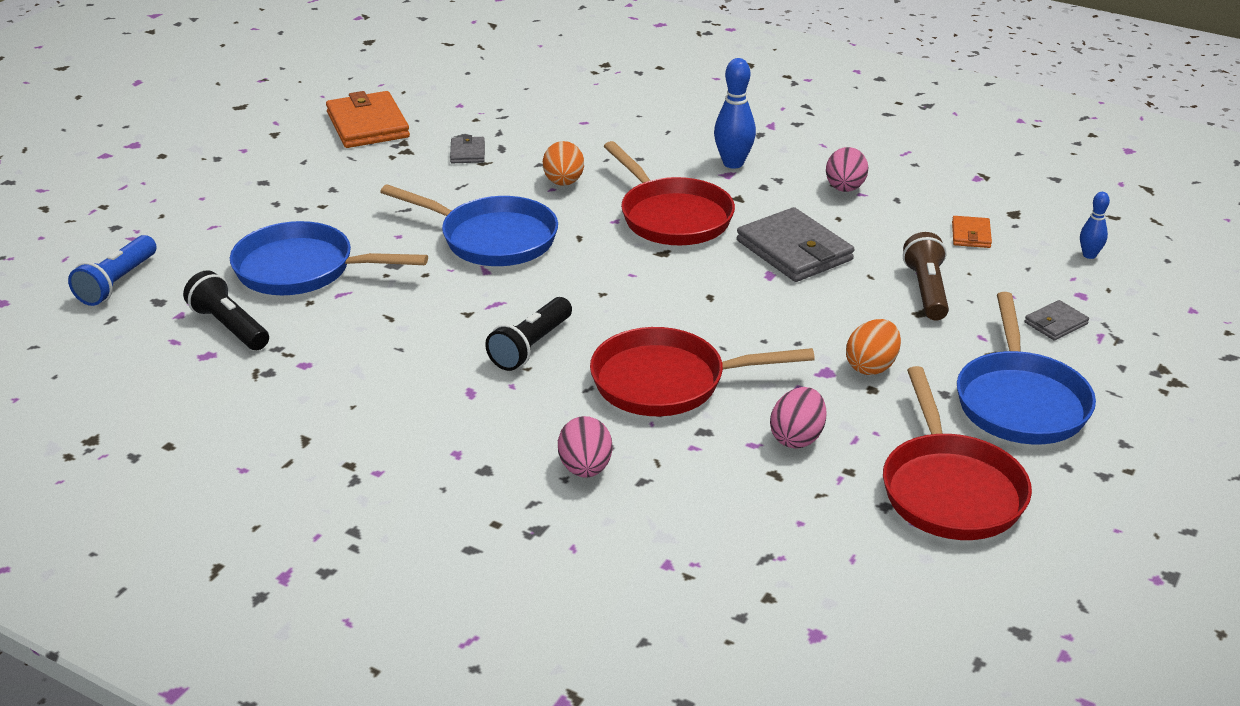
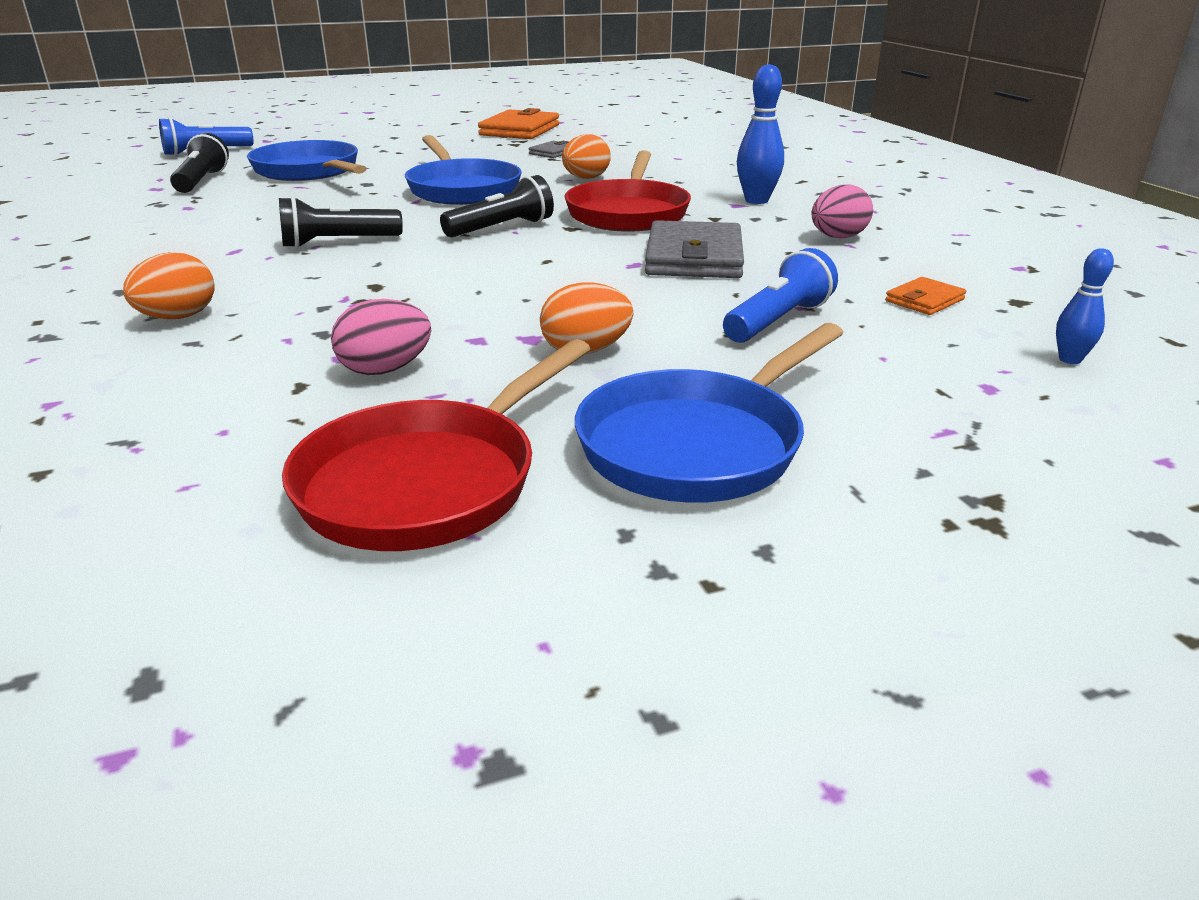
camera: 40 degrees right, 5 degrees down
pink egg [558,416,612,478] -> orange egg [123,252,215,319]
red pan [590,327,815,416] -> none
brown flashlight [903,232,949,321] -> blue flashlight [723,248,838,343]
grey wallet [1024,300,1089,341] -> none
none -> black flashlight [440,175,554,237]

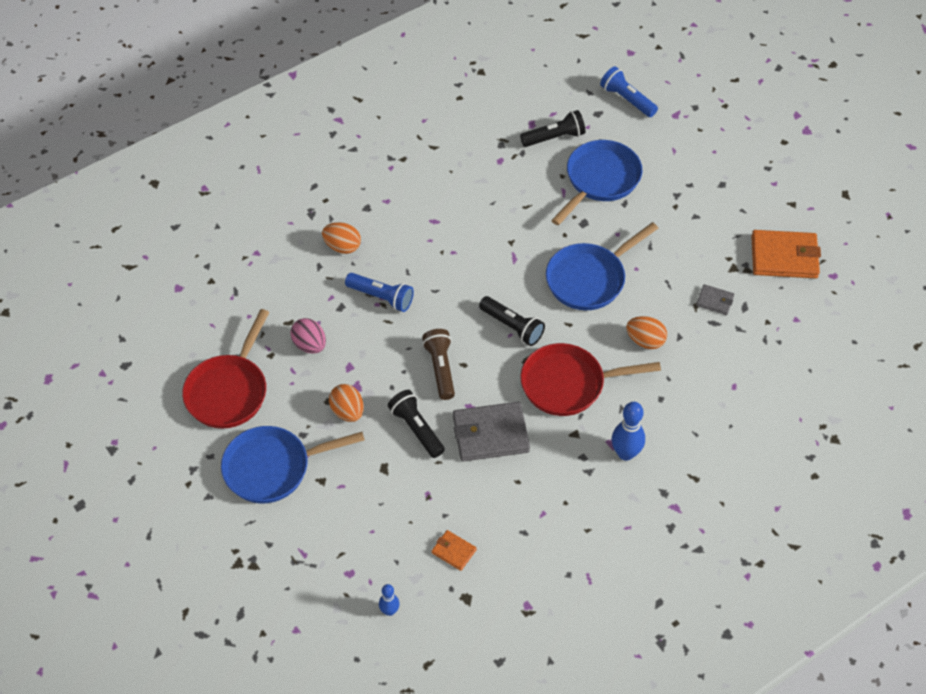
camera: 75 degrees right, 25 degrees up
black flashlight [279,196,403,248] -> black flashlight moved to [388,390,445,458]
red pan [282,339,591,551] -> red pan turned 90 degrees counterclockwise [182,309,269,429]
blue pan [575,323,843,503] -> blue pan turned 45 degrees counterclockwise [221,426,365,503]
blue flashlight [723,248,838,343] -> blue flashlight moved to [345,273,414,312]
pink egg [812,184,873,238] -> none
none -> brown flashlight [422,329,455,400]

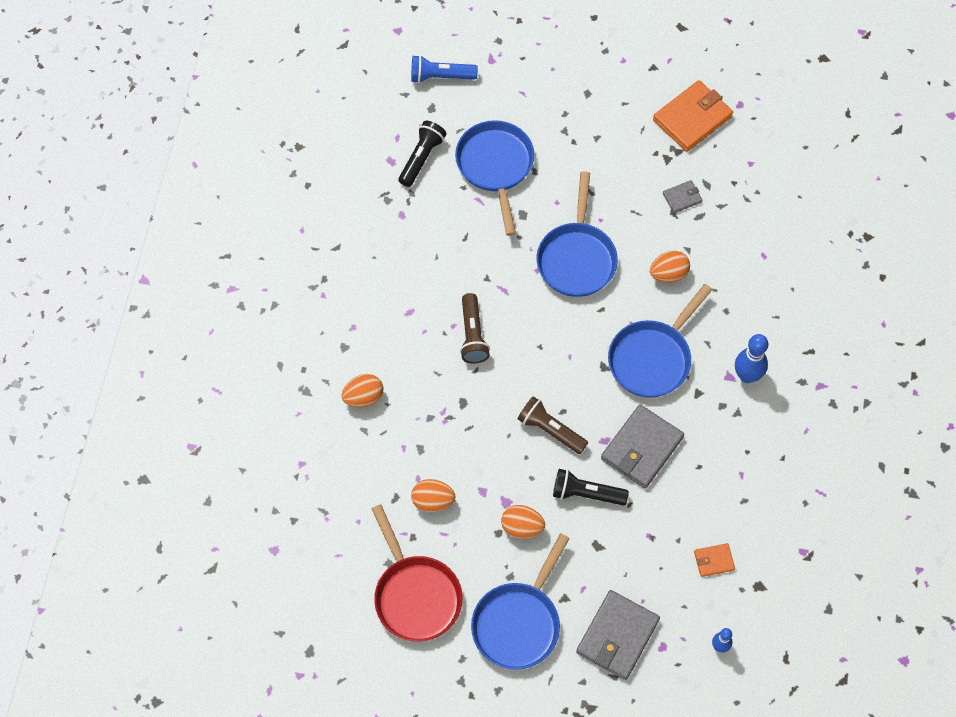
camera: 45 degrees left, 10 degrees up
pink egg [291,318,326,354] -> orange egg [411,479,455,513]
blue flashlight [345,273,414,312] -> none
black flashlight [479,296,545,346] -> none
red pan [520,343,661,416] -> blue pan [608,284,712,398]
none -> brown flashlight [460,293,490,363]
none -> grey wallet [576,590,660,680]

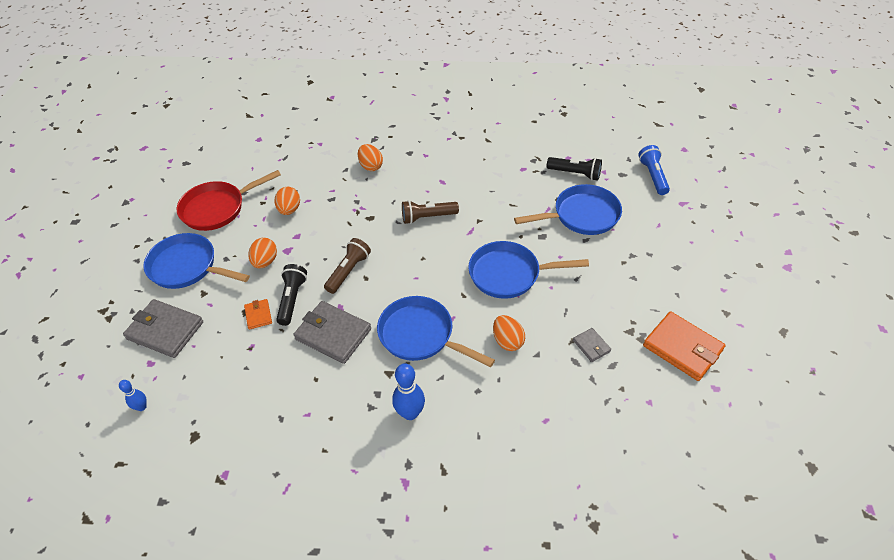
camera: 85 degrees right, 15 degrees down
orange wallet [694,543,735,577] -> orange wallet moved to [244,299,272,330]

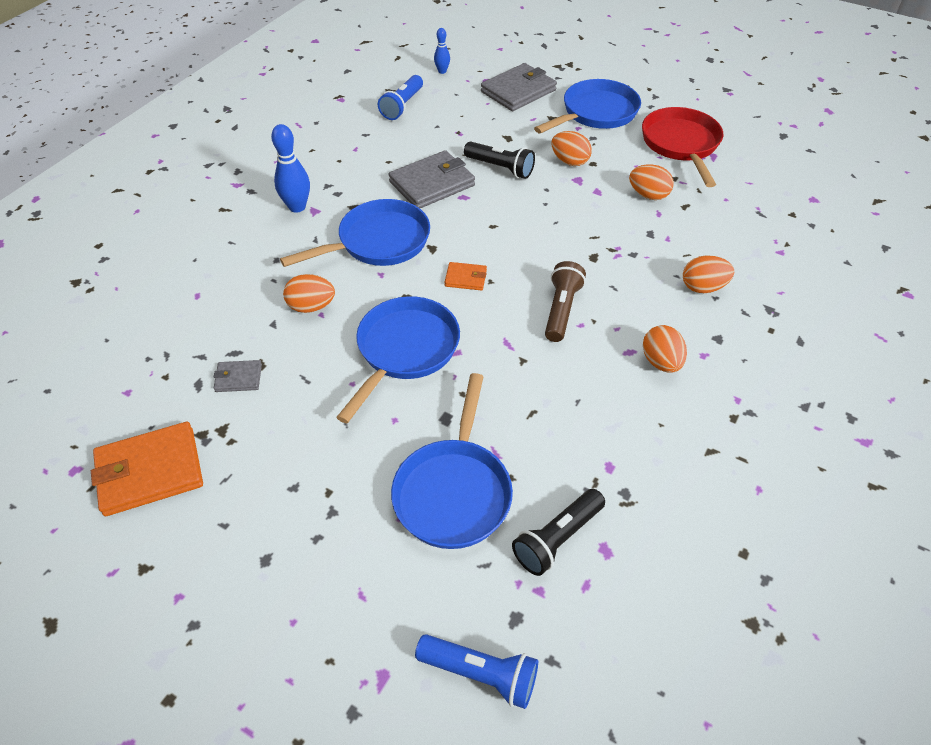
camera: 115 degrees right, 0 degrees up
orange wallet [244,299,272,330] -> orange wallet moved to [444,262,487,291]
brown flashlight [324,238,371,294] -> none
none -> blue flashlight [378,75,423,120]
none -> orange egg [643,325,687,373]

